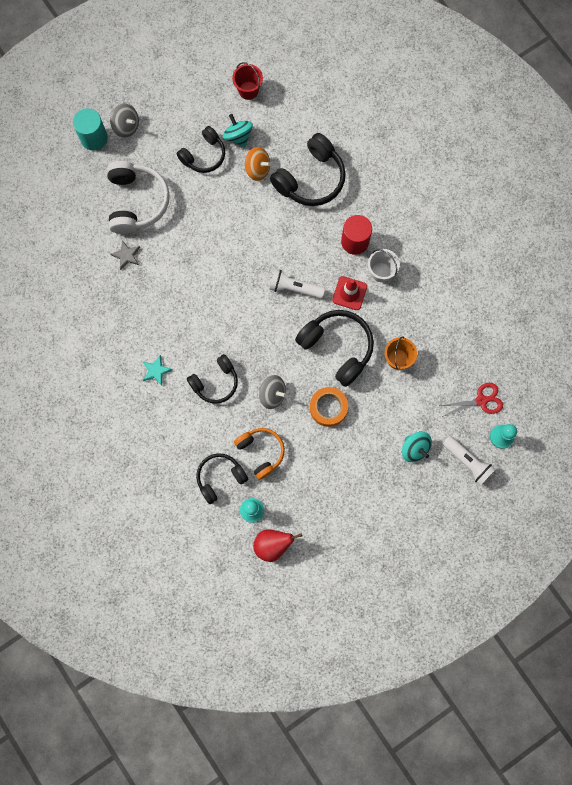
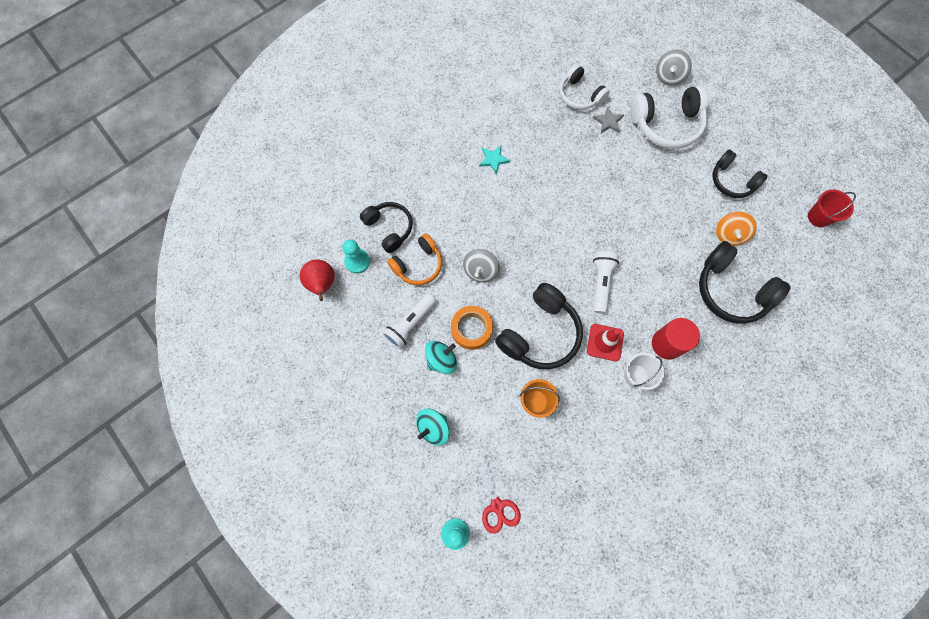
camera: 85 degrees right, 5 degrees down
turquoise cylinder [73,109,108,151] -> none
grey spinning top [110,104,139,138] -> grey spinning top moved to [656,50,692,86]
black headphones [187,354,238,404] -> none
turquoise spinning top [223,114,253,147] -> turquoise spinning top moved to [425,341,457,374]
white flashlight [443,436,496,485] -> white flashlight moved to [383,294,436,349]
none -> white headphones [560,64,610,110]

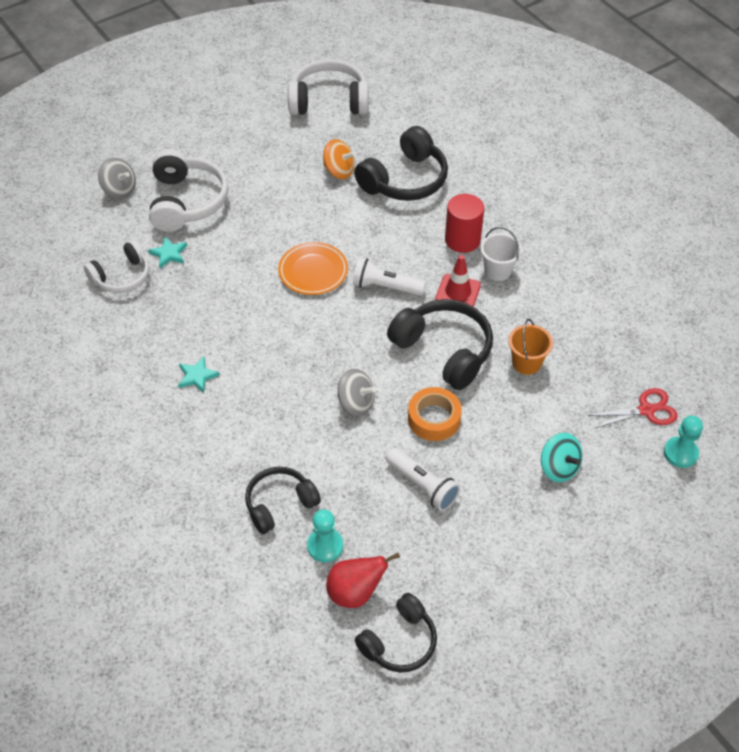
camera: 85 degrees left, 20 degrees down
orange headphones [387,233,442,285] -> none
turquoise spinning top [425,341,457,374] -> none
grey star [593,106,624,133] -> turquoise star [148,237,187,268]
black headphones [712,150,768,198] -> black headphones moved to [355,593,437,673]
red bucket [808,189,856,227] -> white headphones [288,59,369,115]
none -> orange plate [278,242,348,295]

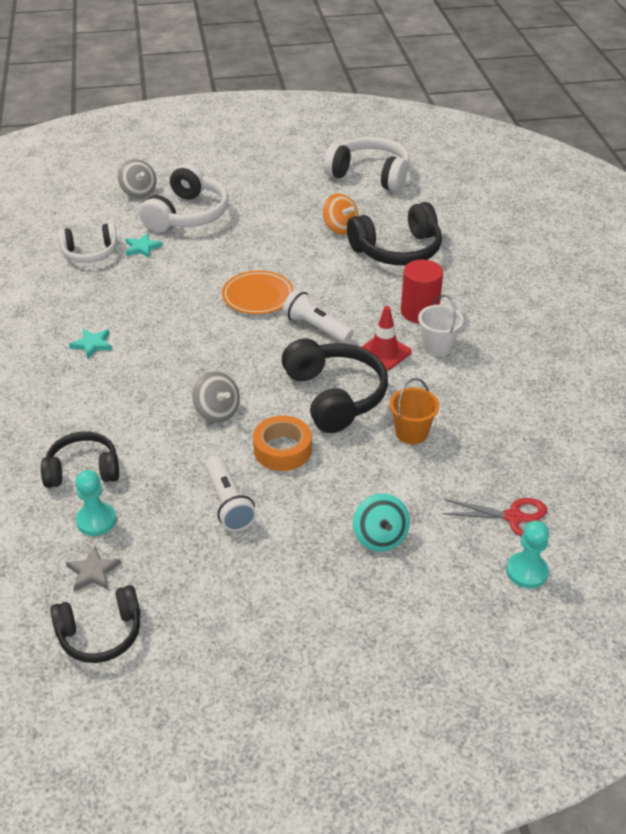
camera: 25 degrees right, 10 degrees down
red pear [326,553,400,608] -> grey star [66,546,121,592]

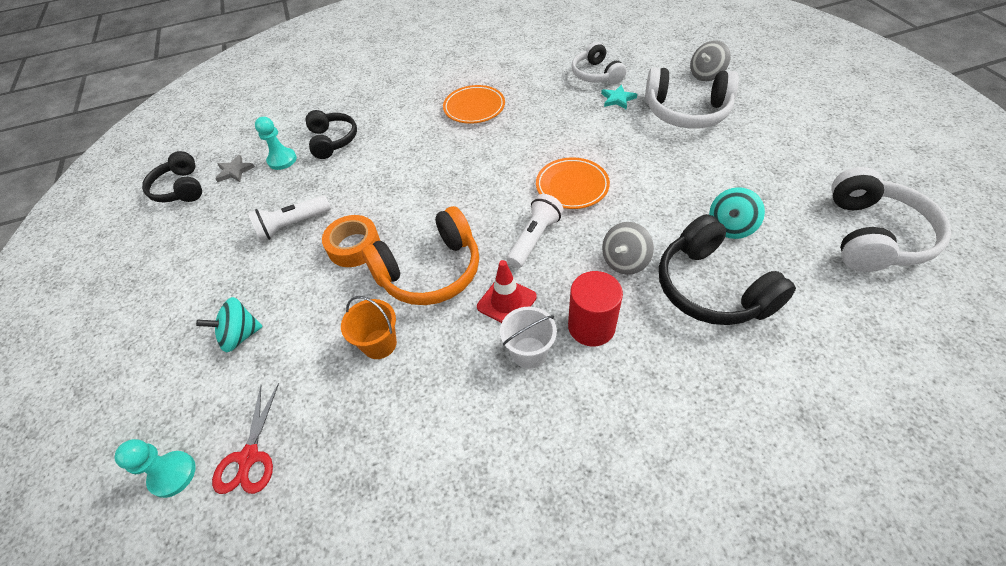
camera: 85 degrees right, 10 degrees up
turquoise star [69,329,113,359] -> orange plate [443,85,505,124]
grey spinning top [192,371,240,423] -> grey spinning top moved to [602,222,654,275]
black headphones [282,338,388,433] -> orange headphones [362,206,479,305]
orange spinning top [323,194,359,234] -> turquoise spinning top [709,187,765,239]

